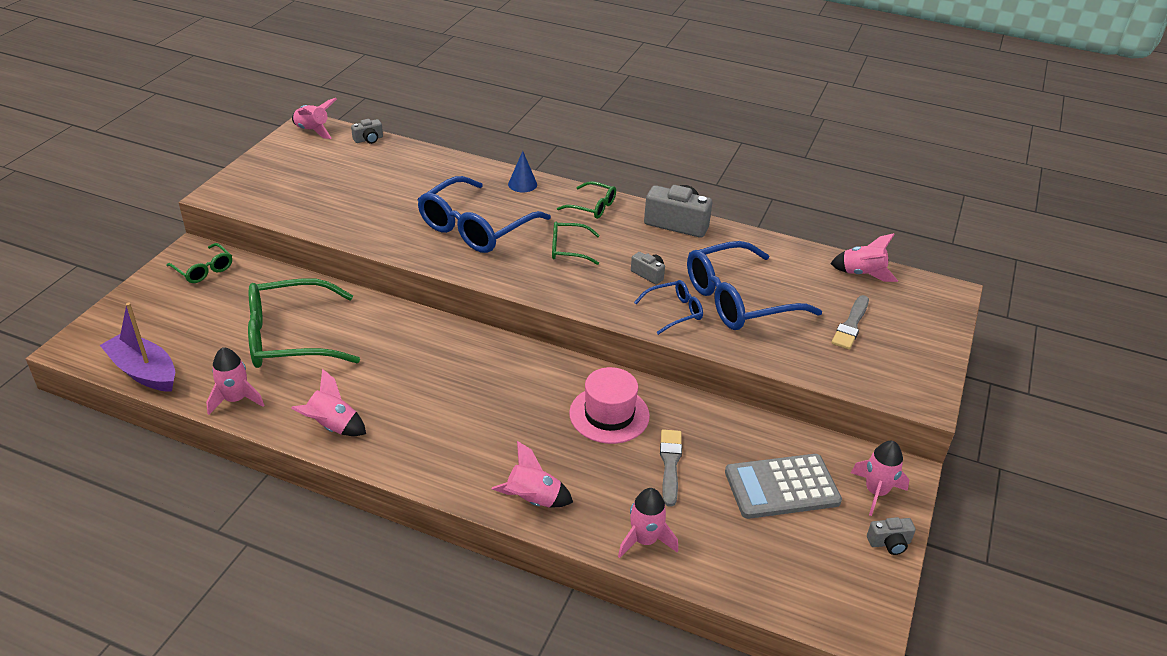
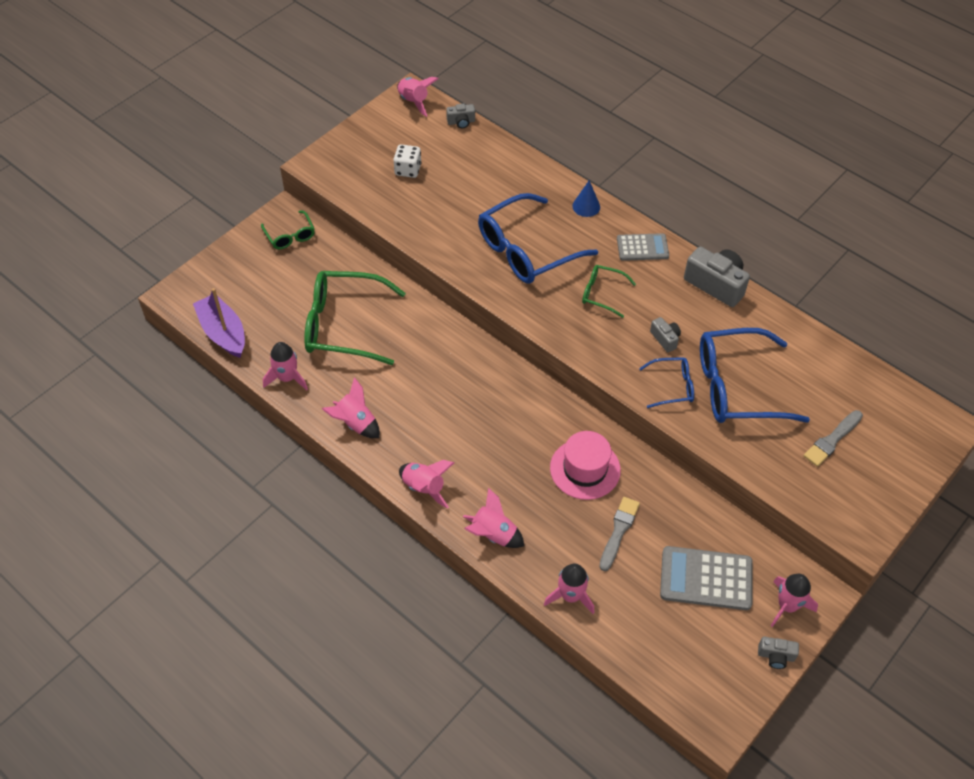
camera: 20 degrees right, 15 degrees up
green glasses [557,181,616,219] -> grey calculator [617,233,669,261]
pink rocket [830,233,898,282] -> pink rocket moved to [399,460,454,509]
none -> white dice [393,144,421,178]

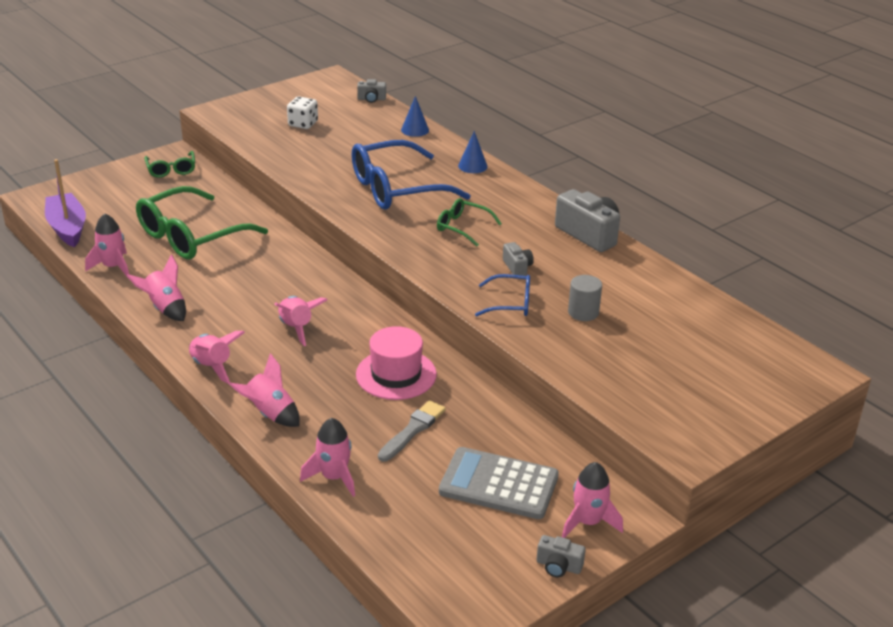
camera: 10 degrees right, 20 degrees down
green glasses [304,271,406,365] -> green glasses turned 60 degrees counterclockwise [136,186,268,260]
pink rocket [397,77,439,117] -> pink rocket moved to [274,296,327,346]
grey calculator [617,233,669,261] -> none
blue glasses [700,328,810,423] -> grey cylinder [568,275,602,321]
grey brush [804,410,863,467] -> none
none -> blue cone [401,96,429,137]

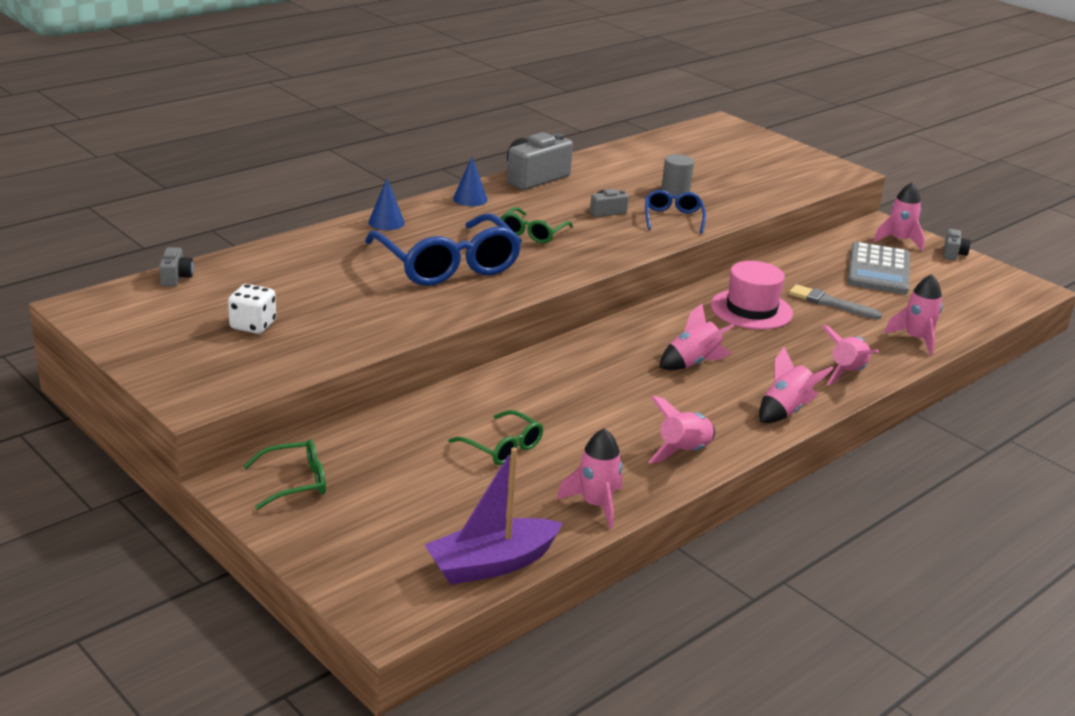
camera: 95 degrees left, 5 degrees down
green glasses [136,186,268,260] -> green glasses [448,410,543,465], size x0.50
blue cone [401,96,429,137] -> blue cone moved to [453,157,487,206]

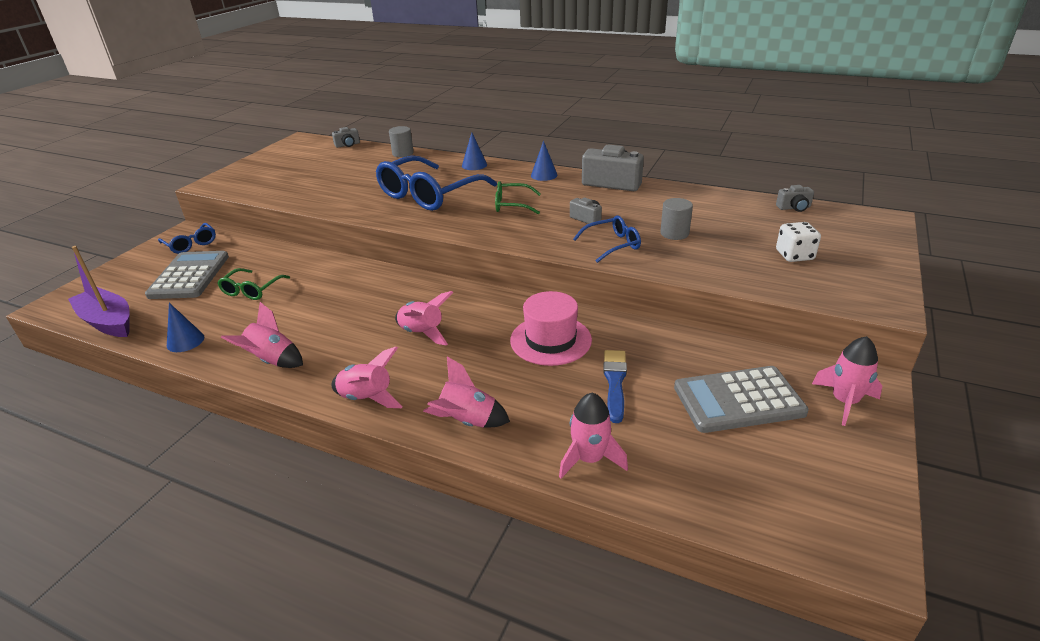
camera: 70 degrees right, 5 degrees up
white dice [228,284,276,334] -> white dice moved to [776,222,821,262]
green glasses [243,439,326,510] -> blue glasses [158,223,216,254]
pink rocket [556,428,622,529] -> blue cone [167,303,204,352]
grey brush [789,284,882,320] -> blue brush [603,350,627,423]
grey camera [943,229,971,261] -> grey camera moved to [776,185,814,212]
none -> grey calculator [145,251,229,299]
none -> grey cylinder [389,126,414,157]

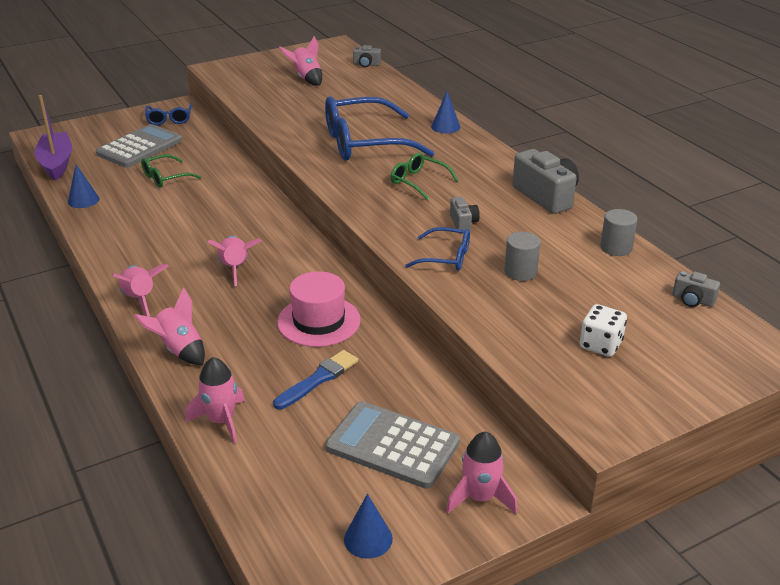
camera: 35 degrees right, 0 degrees up
pink rocket [221,302,303,368] -> pink rocket moved to [279,36,322,86]
grey cylinder [389,126,414,157] -> grey cylinder moved to [600,209,637,256]
blue cone [531,141,557,181] -> blue cone moved to [344,494,393,559]

